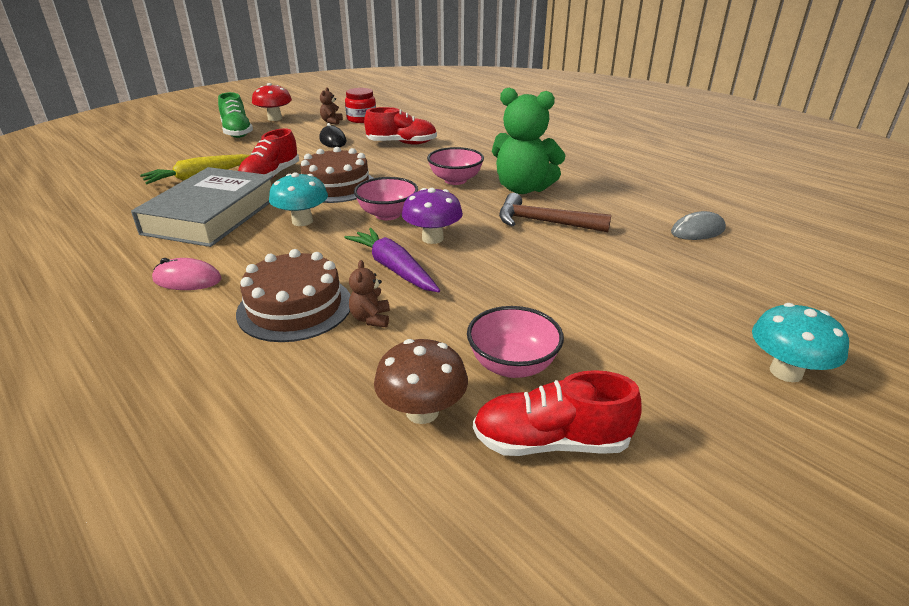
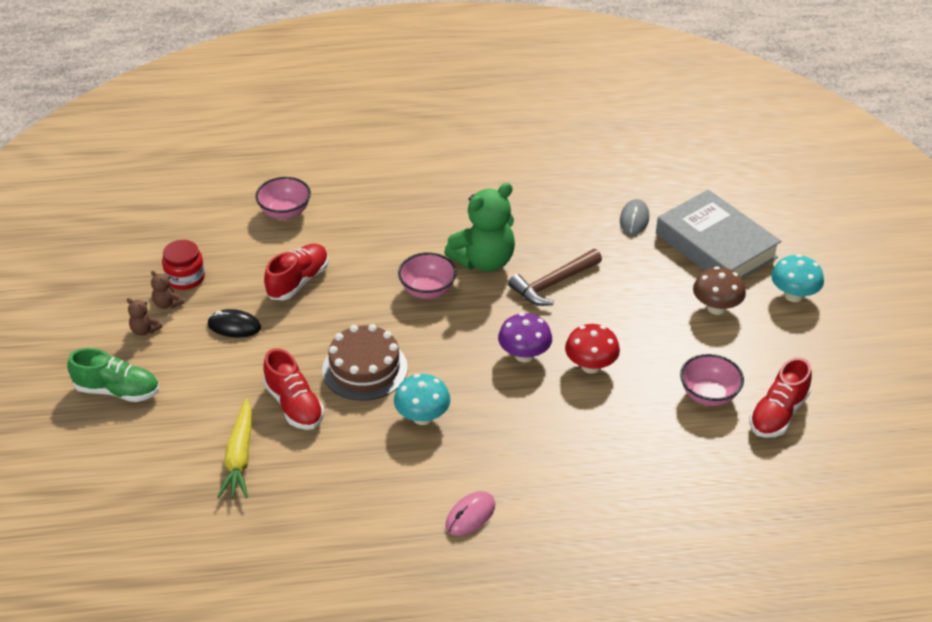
camera: 55 degrees left, 10 degrees up
grey book [131,167,273,247] -> grey book moved to [656,190,781,279]
brown cake [236,249,350,342] -> none
red mushroom [252,83,292,121] -> red mushroom moved to [565,324,620,374]
purple carrot [344,228,440,292] -> none
brown teddy bear [349,260,390,327] -> brown teddy bear moved to [127,298,162,336]
pink bowl [354,177,418,220] -> pink bowl moved to [255,177,311,220]
brown mushroom [374,339,468,424] -> brown mushroom moved to [693,266,746,315]

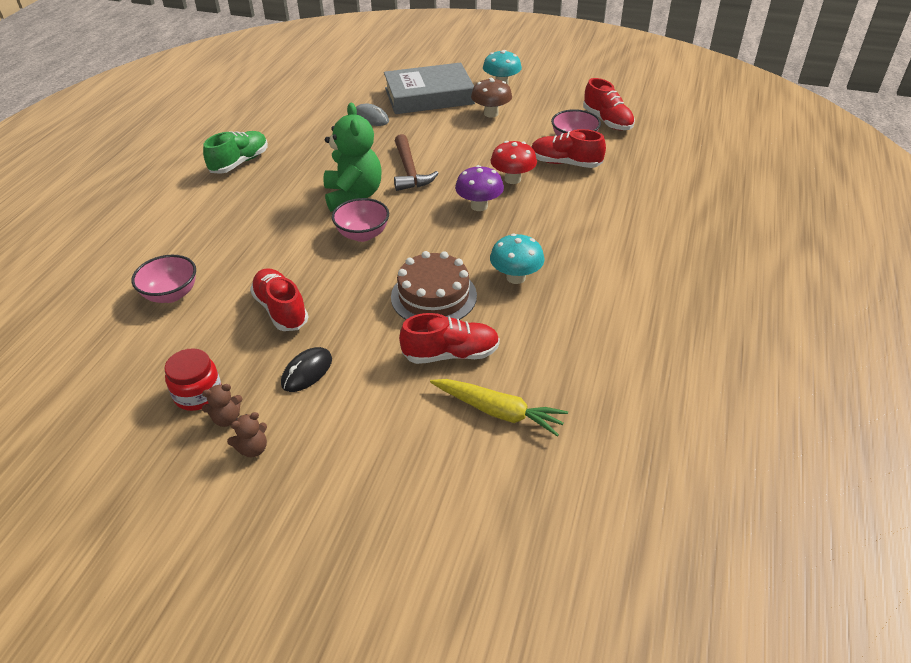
camera: 65 degrees left, 0 degrees up
green shoe [67,348,159,402] -> green shoe moved to [203,131,268,174]
pink mouse [445,491,495,536] -> none
none -> red shoe [531,129,606,168]

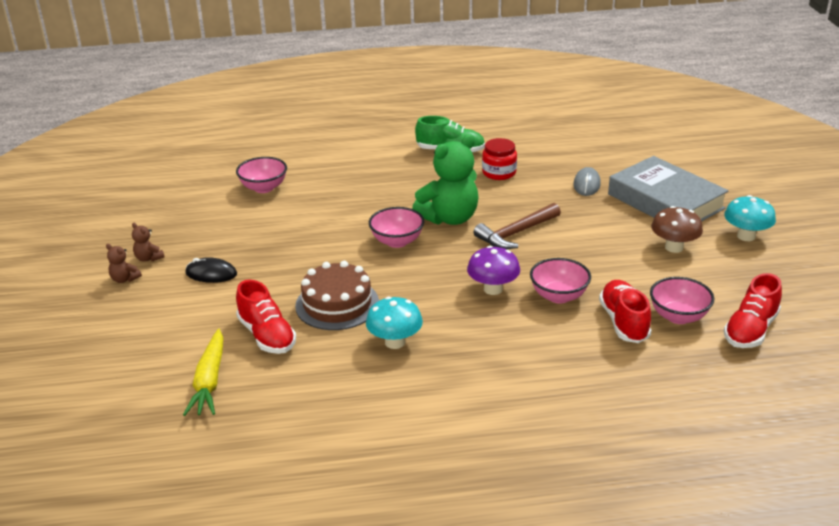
camera: 65 degrees right, 10 degrees down
red jar [165,348,221,411] -> red jar moved to [482,138,517,180]
red shoe [250,268,308,331] -> none
red mushroom [490,141,537,184] -> pink bowl [530,258,591,304]

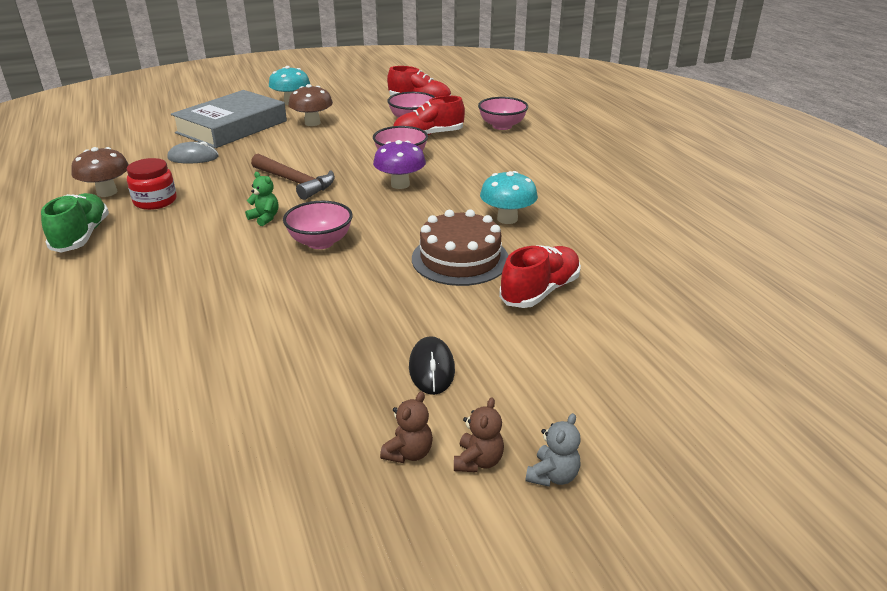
camera: 105 degrees left, 0 degrees up
yellow carrot [183,329,223,416] -> none
pink bowl [236,157,287,193] -> pink bowl moved to [478,97,528,130]
green teddy bear [412,134,479,225] -> green teddy bear [245,172,278,226], size x0.42
none -> brown mushroom [71,147,129,197]
none -> grey teddy bear [526,413,581,487]

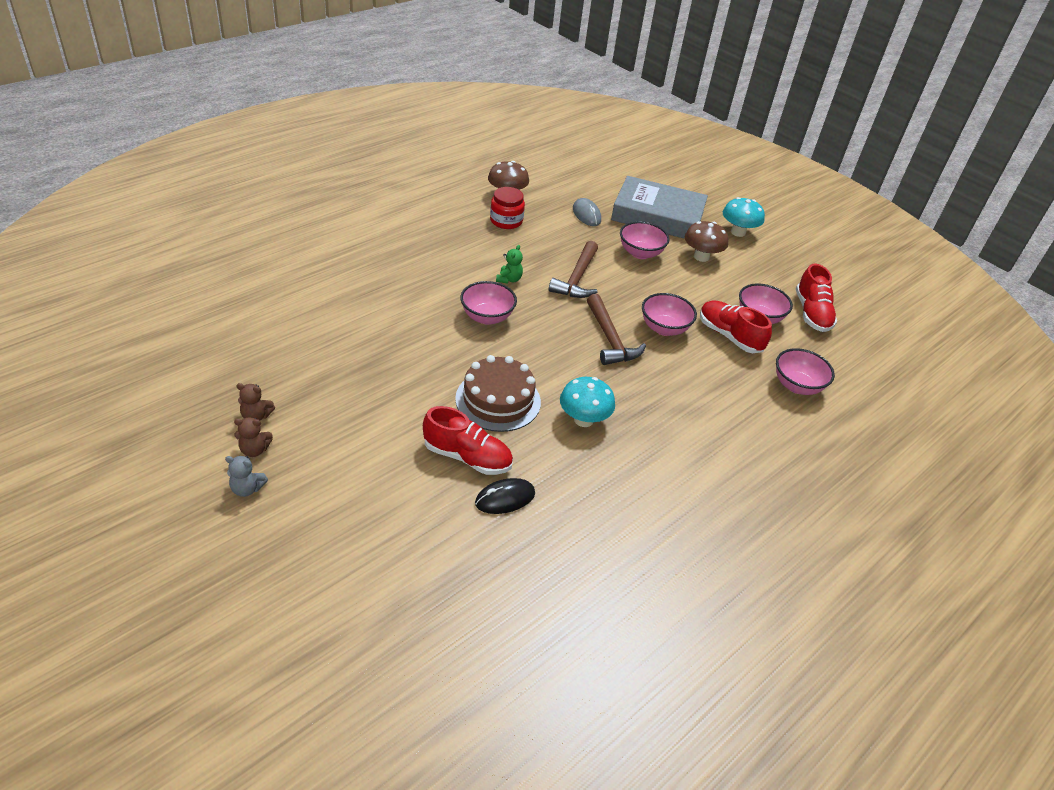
camera: 65 degrees right, 10 degrees up
green shoe [41,193,109,252] -> none
purple mushroom [373,140,426,189] -> brown hammer [587,294,646,365]
black mouse [409,336,455,395] -> black mouse moved to [475,478,535,514]
none -> pink bowl [620,221,670,259]

